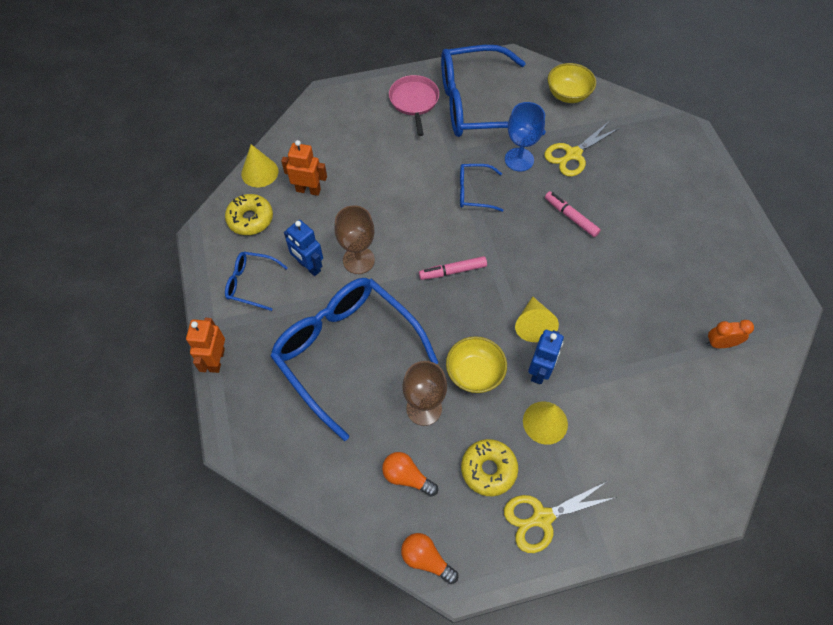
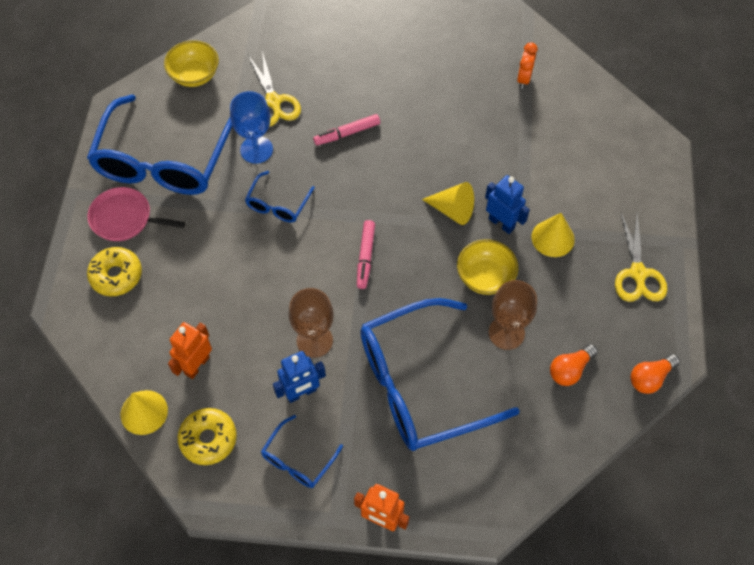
camera: 70 degrees left, 0 degrees up
yellow donut [461,439,518,496] -> yellow donut moved to [87,247,142,296]

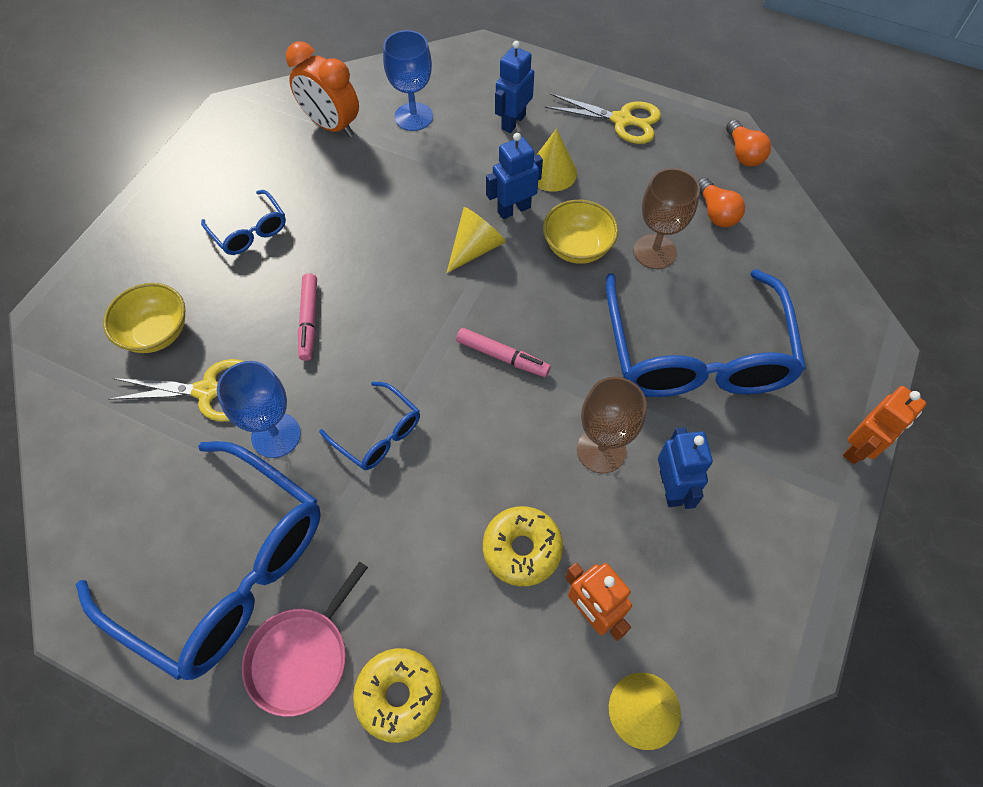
camera: 70 degrees left, 0 degrees up
yellow bowl [164,40,219,87] -> yellow bowl moved to [103,283,186,353]
yellow donut [178,408,237,465] -> yellow donut moved to [483,506,563,586]
blue glasses [261,415,343,488] -> blue glasses moved to [201,190,286,255]
orange clock [517,42,538,89] -> orange clock [286,41,359,137], size x1.70
none -> blue goblet [383,30,433,131]
none -> blue robot [495,41,534,133]

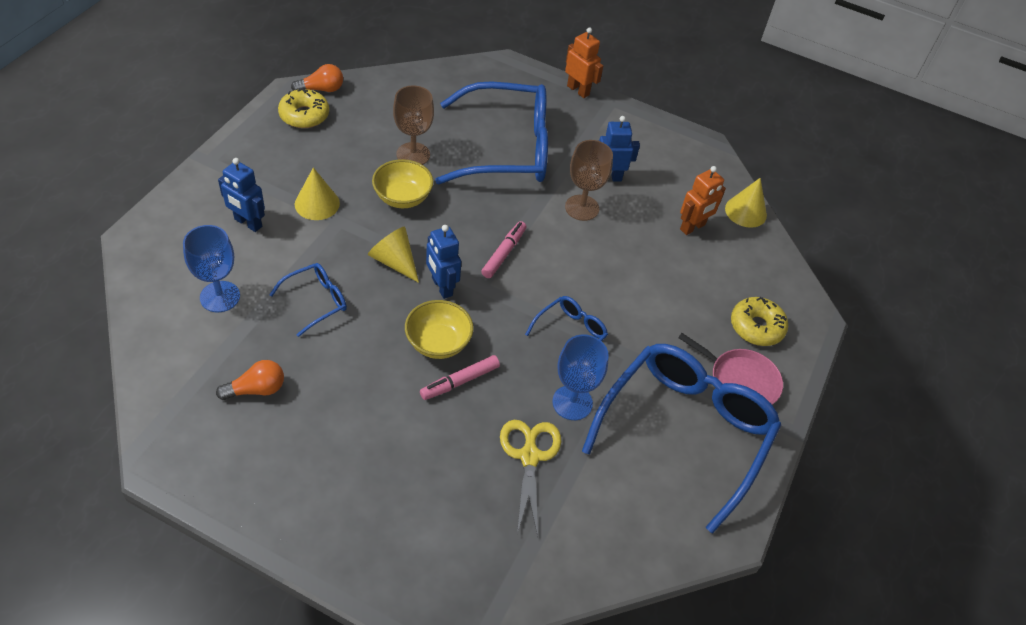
camera: 95 degrees left, 10 degrees down
yellow bowl [103,283,186,353] -> yellow bowl moved to [405,300,474,359]
blue glasses [201,190,286,255] -> blue glasses moved to [269,263,347,337]
orange clock [286,41,359,137] -> none
pink marker [298,273,317,361] -> pink marker turned 150 degrees clockwise [420,355,500,400]
yellow donut [483,506,563,586] -> yellow donut moved to [278,88,329,128]
blue robot [486,133,543,219] -> blue robot moved to [426,225,461,299]
yellow scissors [545,93,661,144] -> none
orange light bulb [698,177,745,227] -> orange light bulb moved to [216,360,284,400]

